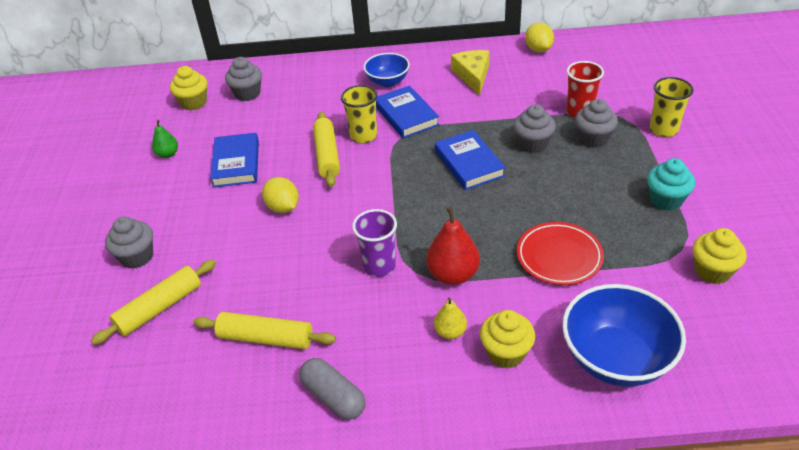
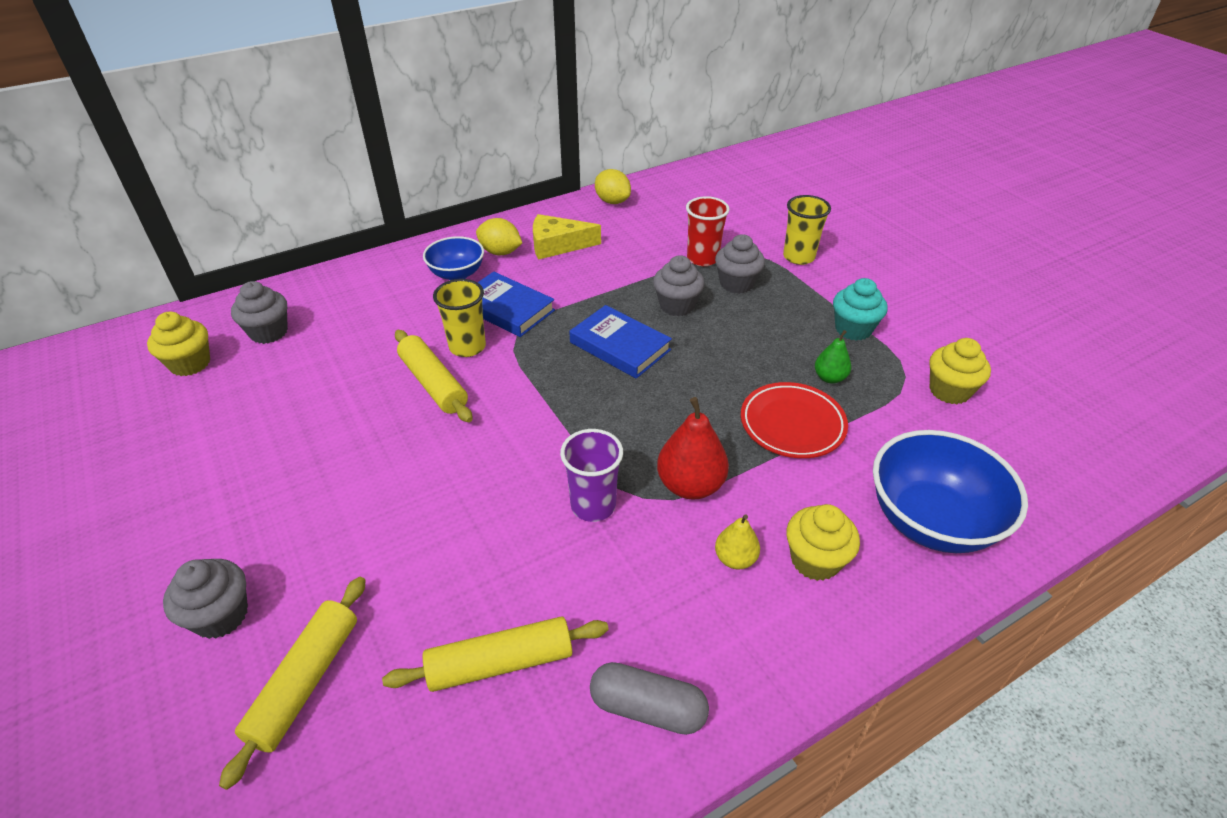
camera: 30 degrees left, 0 degrees up
green pear [152,120,178,158] -> green pear moved to [815,330,851,384]
blue book [210,133,259,188] -> none
yellow lemon [262,177,299,213] -> yellow lemon moved to [476,218,522,255]
yellow cheese [451,50,489,96] -> yellow cheese turned 60 degrees counterclockwise [533,214,601,260]

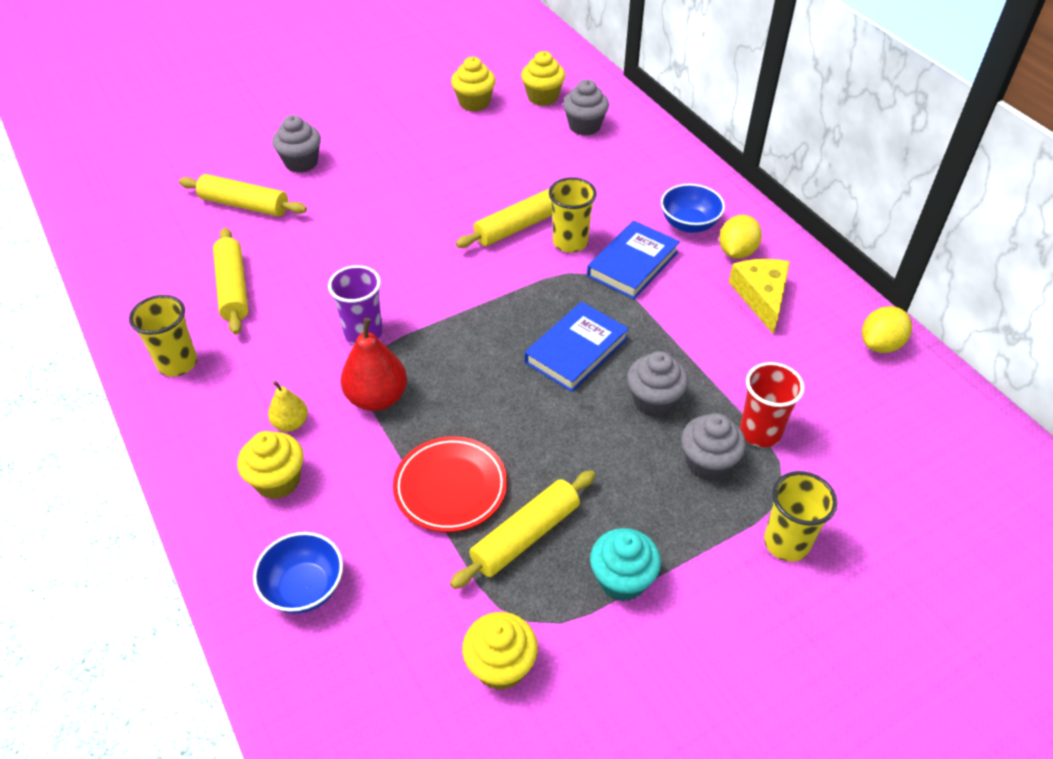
camera: 90 degrees right, 5 degrees up
grey capsule [590,662,709,735] -> yellow cup [129,295,197,377]
green pear [815,330,851,384] -> yellow rolling pin [450,470,595,589]
blue bowl [873,430,1028,553] -> blue bowl [253,532,343,614], size x0.60
none -> yellow cupcake [451,57,496,112]

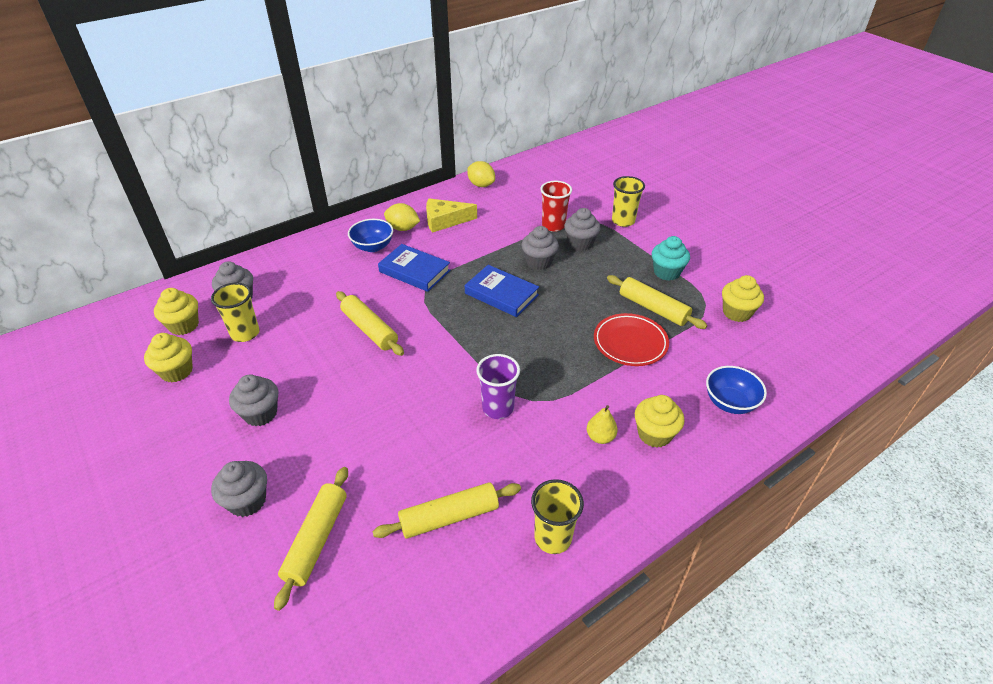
camera: 95 degrees left, 5 degrees down
red pear [341,318,407,411] -> none
yellow cup [549,177,597,253] -> yellow cup moved to [211,283,260,342]
none -> grey cupcake [229,374,279,426]

